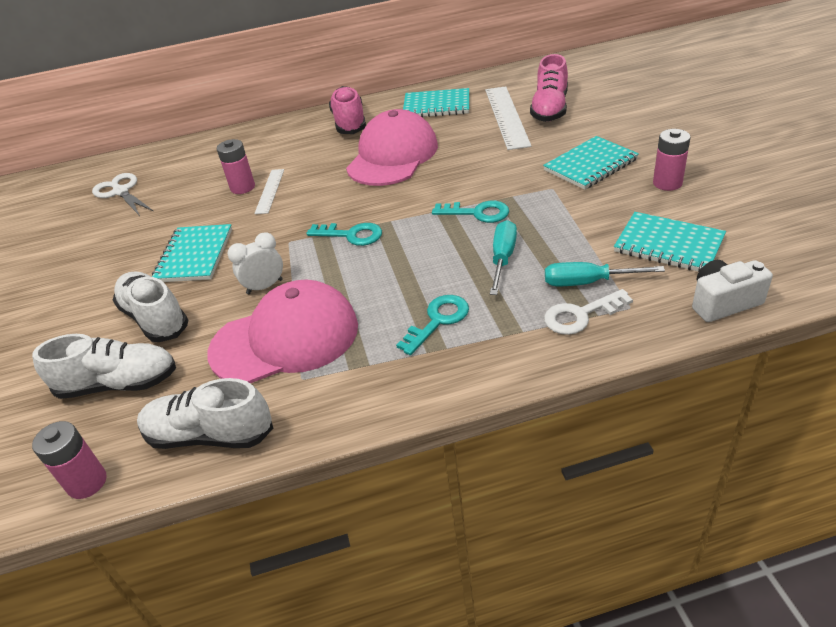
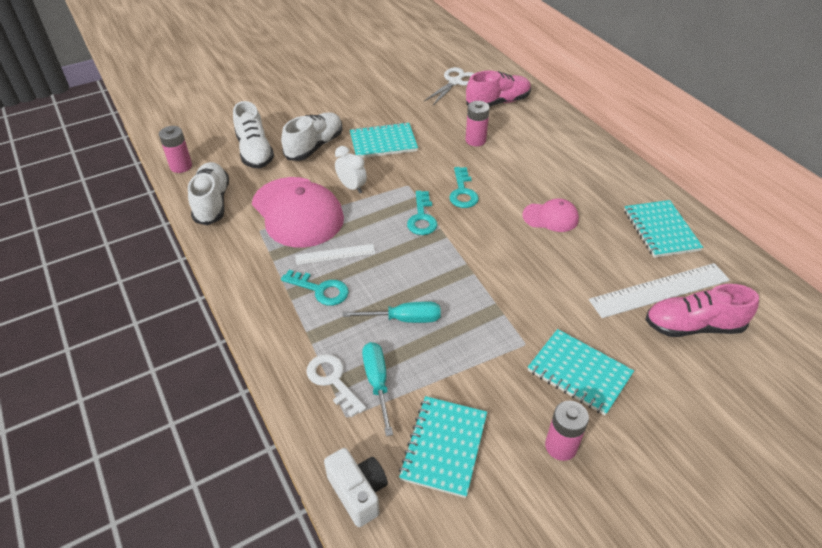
camera: 70 degrees right, 5 degrees up
white ruler [254,169,284,214] -> white ruler moved to [295,244,375,265]
pink shoe [329,86,366,134] -> pink shoe moved to [466,70,531,107]
pink cap [346,109,438,186] -> pink cap [522,198,579,232], size x0.52
turquoise key [432,201,509,223] -> turquoise key moved to [449,167,479,208]

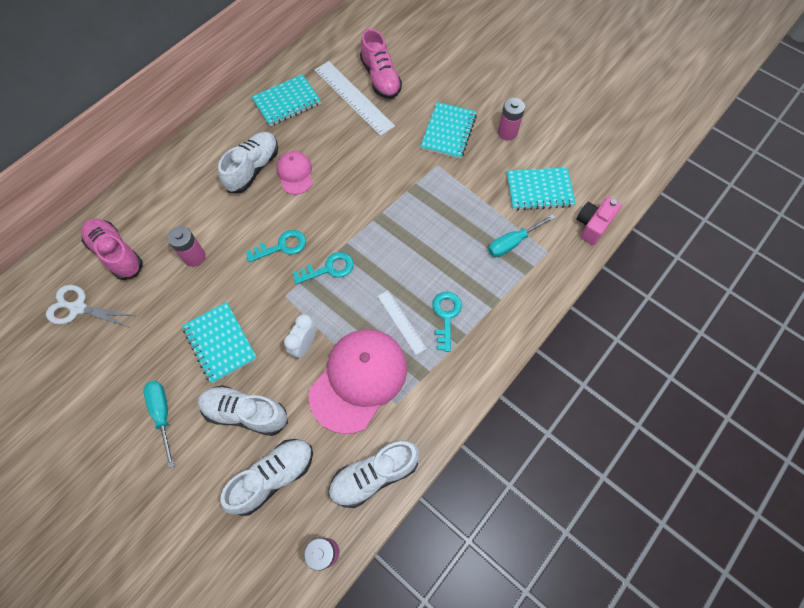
camera: 110 degrees left, 20 degrees up
white key [306,354,366,418] -> none
white camera [324,448,388,527] -> pink camera [577,197,622,245]
turquoise screwdriver [342,302,441,323] -> turquoise screwdriver moved to [144,381,175,468]
none -> white shoe [218,132,278,193]

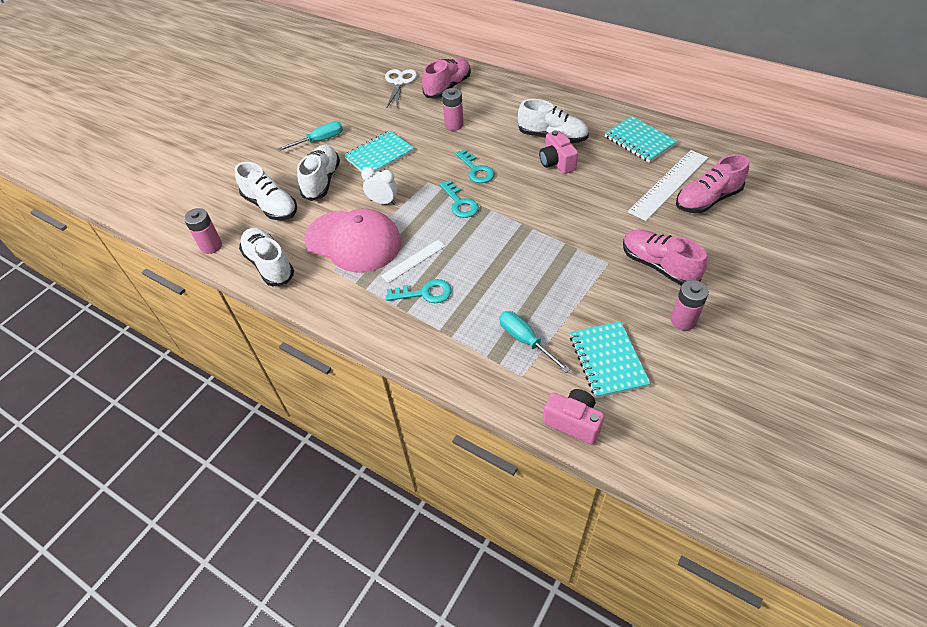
camera: 85 degrees right, 15 degrees down
pink cap [277,151,313,195] -> pink camera [539,131,578,174]
turquoise notebook [420,102,477,159] -> pink shoe [623,229,707,286]

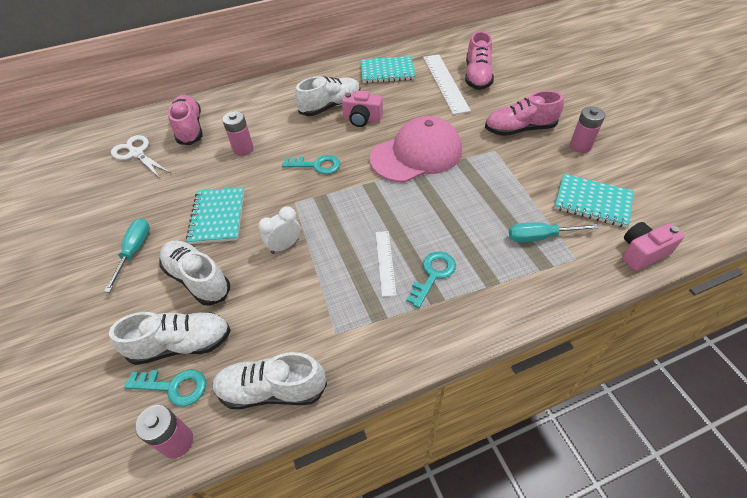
camera: 55 degrees left, 0 degrees up
pink cap [304,209,402,272] -> pink cap moved to [370,116,462,183]
turquoise key [440,180,479,218] -> turquoise key moved to [124,369,206,406]

